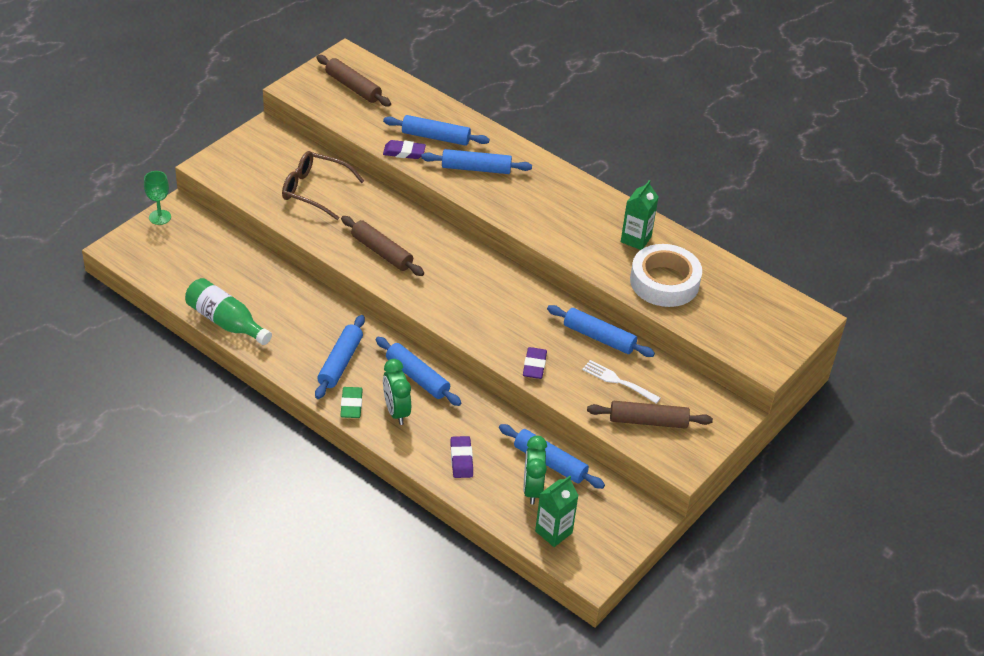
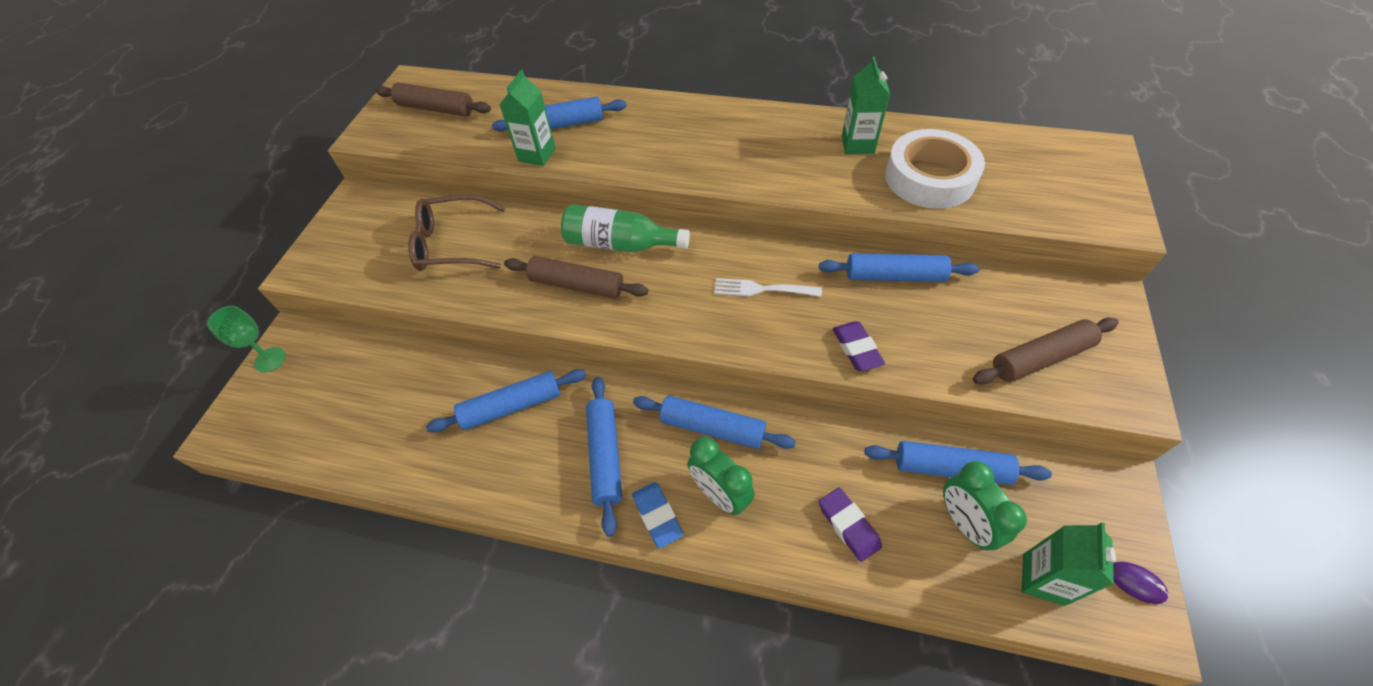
camera: 20 degrees left, 10 degrees up
green bottle [185,278,272,345] -> green bottle moved to [561,204,690,252]
green eraser [340,387,363,418] -> blue eraser [632,482,684,548]
purple eraser [383,140,426,159] -> green carton [500,70,556,166]
blue rolling pin [421,149,532,174] -> blue rolling pin moved to [426,369,586,433]
white fork [582,360,660,404] -> white fork moved to [714,278,822,297]
none -> purple mouse [1113,562,1169,604]

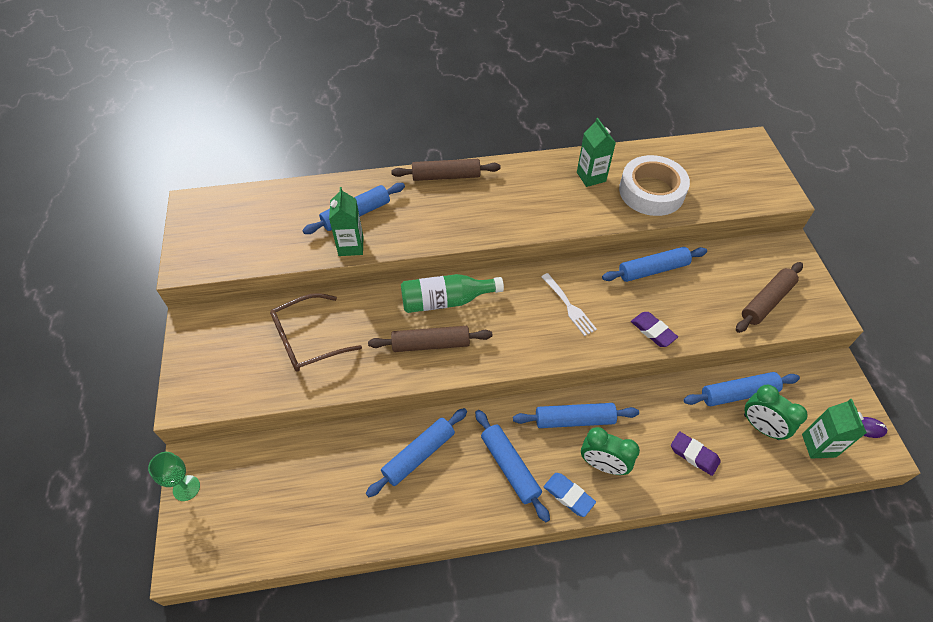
camera: 25 degrees left, 0 degrees up
brown rolling pin [375,82,491,117] -> brown rolling pin moved to [391,159,501,181]
white fork [714,278,822,297] -> white fork turned 105 degrees counterclockwise [541,273,597,336]

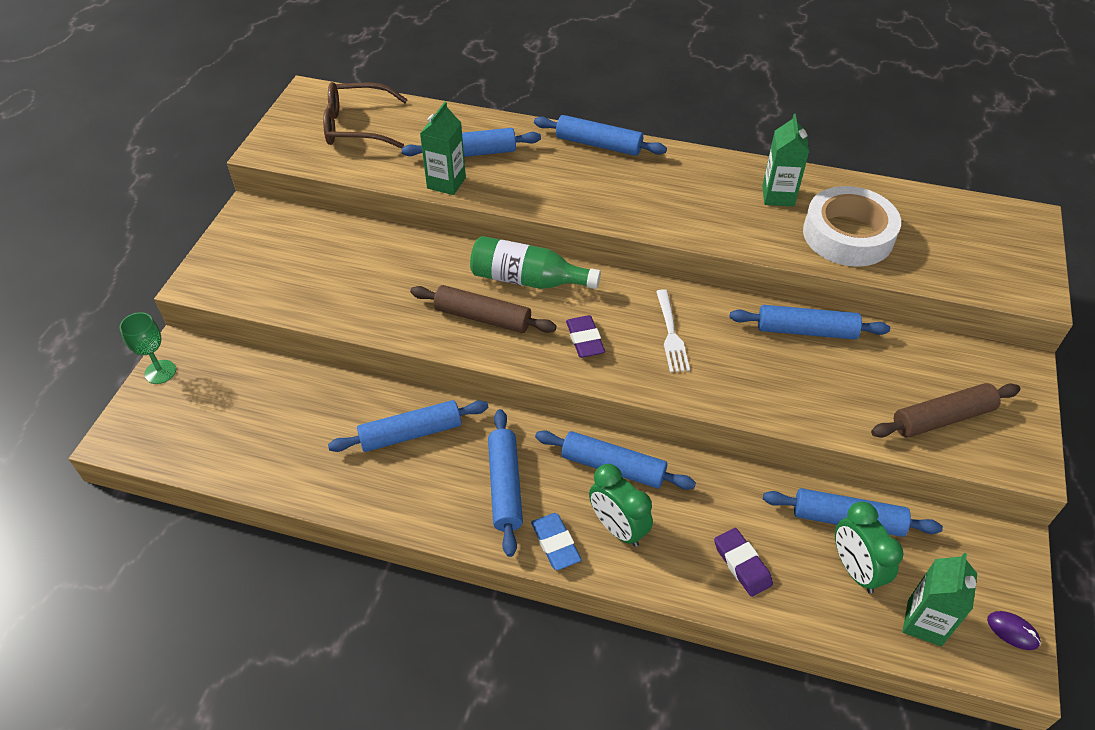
camera: 25 degrees right, 5 degrees down
brown glasses [270,293,362,372] -> brown glasses moved to [323,82,408,149]
brown rolling pin [391,159,501,181] -> blue rolling pin [534,115,667,156]
purple eraser [631,312,678,347] -> purple eraser moved to [566,315,605,358]

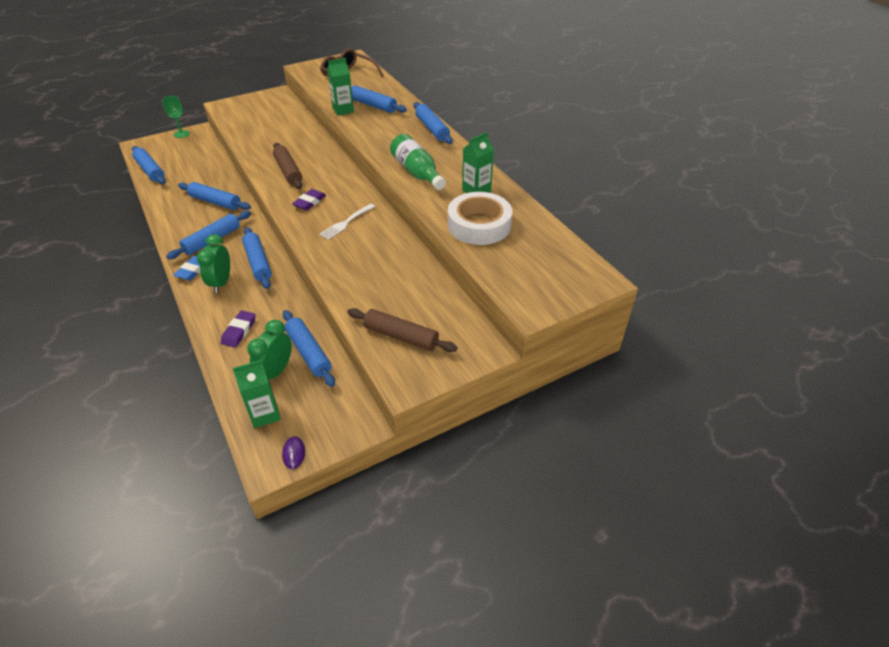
camera: 45 degrees right, 5 degrees down
green bottle [470,236,601,289] -> green bottle moved to [390,134,446,190]
blue rolling pin [730,305,890,340] -> blue rolling pin moved to [132,146,165,184]

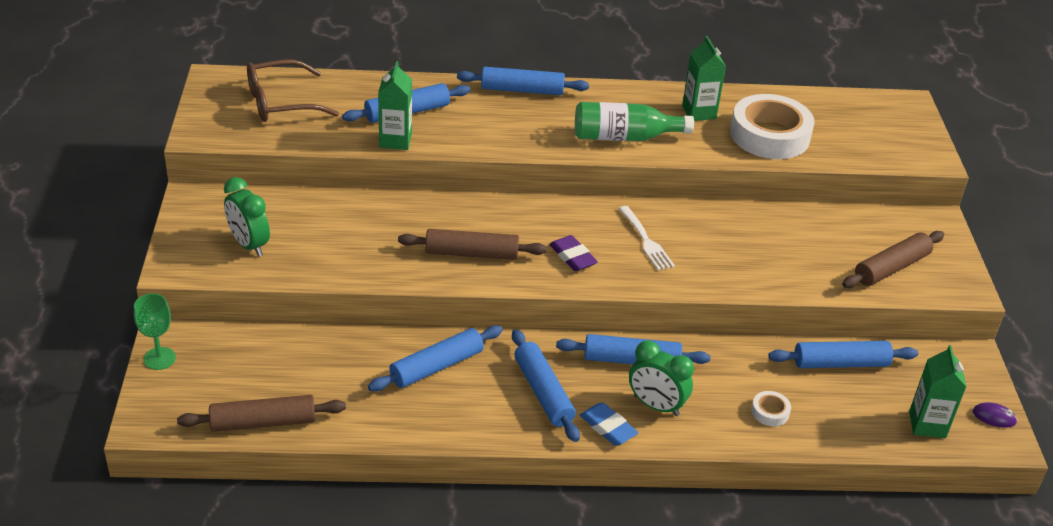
camera: 65 degrees left, 5 degrees down
blue rolling pin [132,146,165,184] -> brown rolling pin [177,395,346,432]
purple eraser [221,310,256,347] -> white tape [751,391,791,426]
green clock [247,320,292,379] -> green clock moved to [224,177,270,257]

